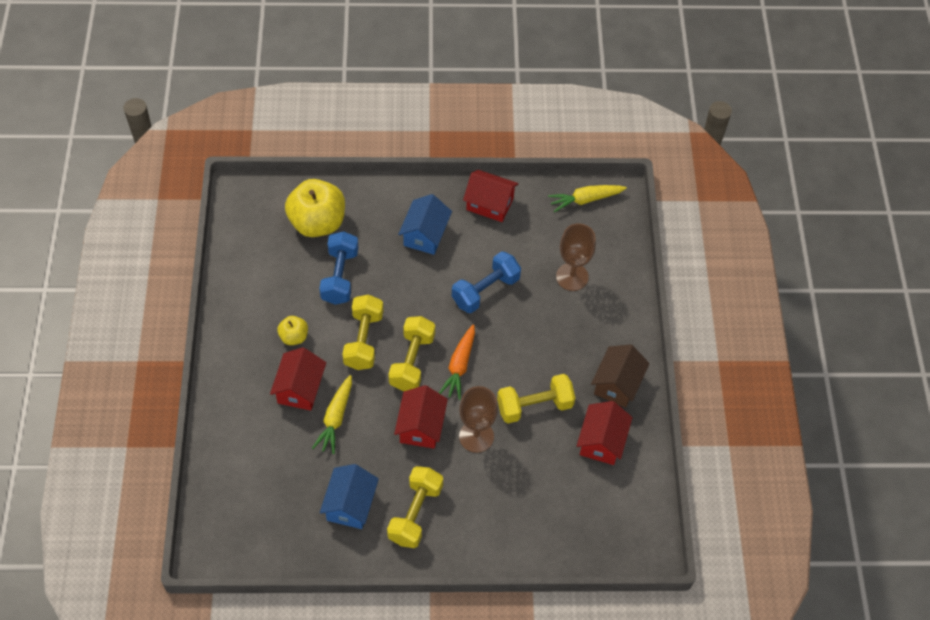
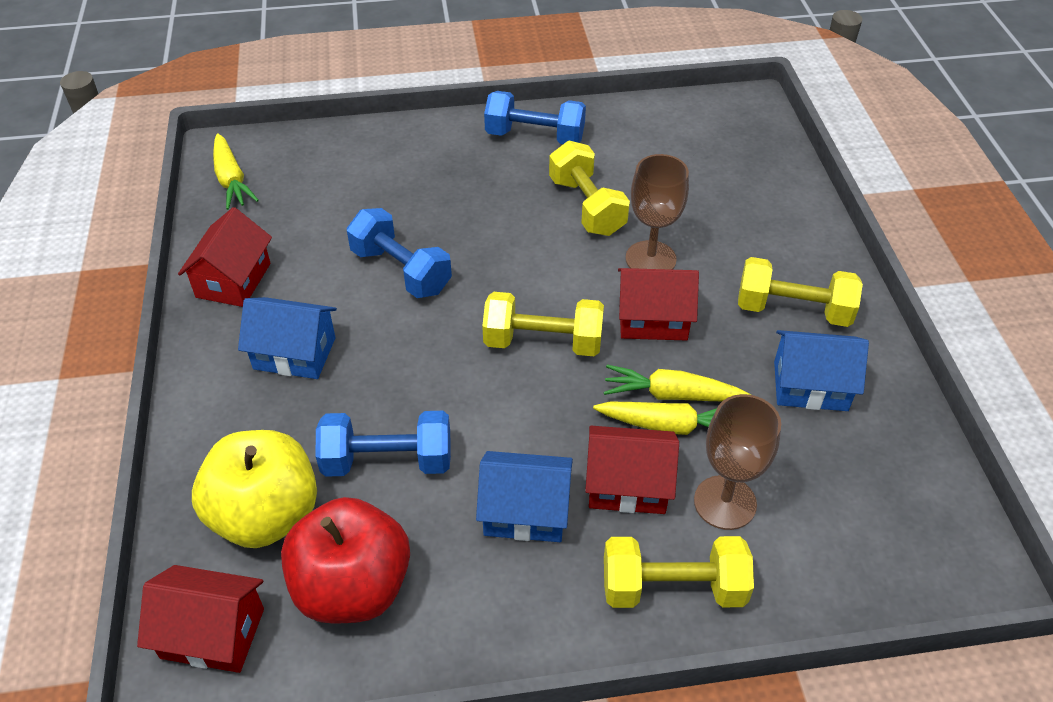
camera: 95 degrees left, 10 degrees down
yellow apple [277,316,308,345] -> blue house [476,451,573,542]
yellow dumbbell [342,294,383,370] -> yellow dumbbell moved to [604,536,754,608]
orange carrot [439,324,475,400] -> none
brown goblet [556,223,596,291] -> brown goblet moved to [694,394,781,530]
red house [577,401,633,465] -> red house moved to [137,565,264,673]
brown house [591,344,650,408] -> blue dumbbell [484,91,586,144]
none -> red apple [281,497,410,624]
none -> yellow carrot [603,365,751,401]

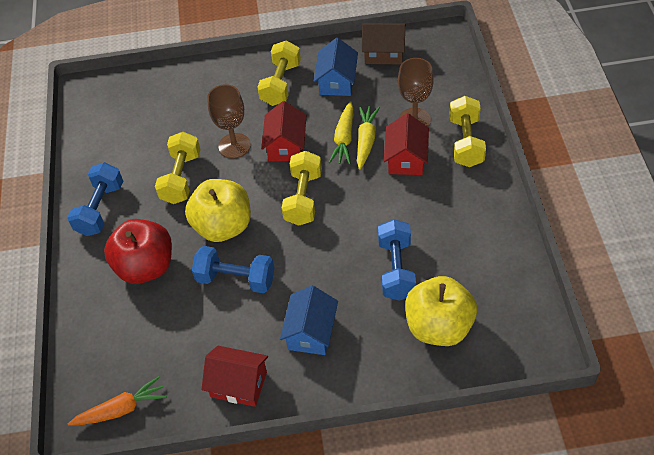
camera: 85 degrees left, 5 degrees up
red house [137,565,264,673] -> none
yellow carrot [213,133,259,210] -> orange carrot [68,376,167,426]
red apple [281,497,410,624] -> red apple moved to [104,219,172,284]
blue dumbbell [347,208,452,298] -> blue dumbbell turned 60 degrees clockwise [192,246,274,293]
blue house [476,451,573,542] -> none
yellow dumbbell [549,140,630,236] -> yellow dumbbell turned 60 degrees counterclockwise [155,132,201,204]
none -> yellow apple [185,179,251,242]
none -> brown house [362,23,406,64]

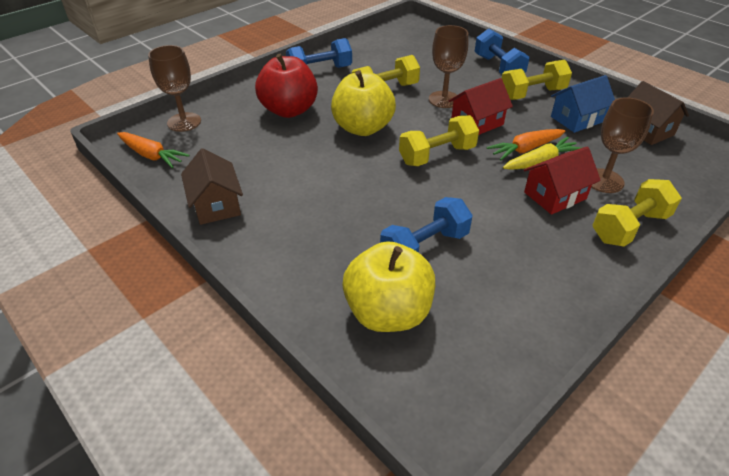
camera: 50 degrees right, 10 degrees down
blue dumbbell [192,246,274,293] -> blue dumbbell moved to [474,28,529,74]
red house [202,346,268,407] -> brown house [181,148,243,225]
blue house [280,286,338,355] -> none
yellow carrot [328,101,353,165] -> orange carrot [486,129,566,161]
none -> brown goblet [148,45,201,132]

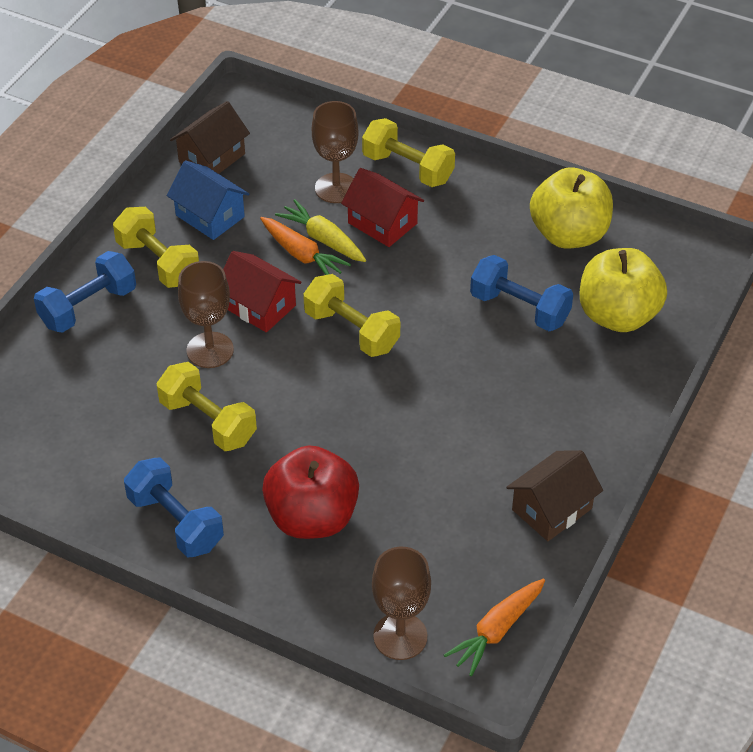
camera: 110 degrees left, 5 degrees up
orange carrot [117,132,190,168] -> orange carrot turned 150 degrees counterclockwise [444,579,545,677]
yellow apple [331,70,396,136] -> yellow apple moved to [530,168,613,249]

